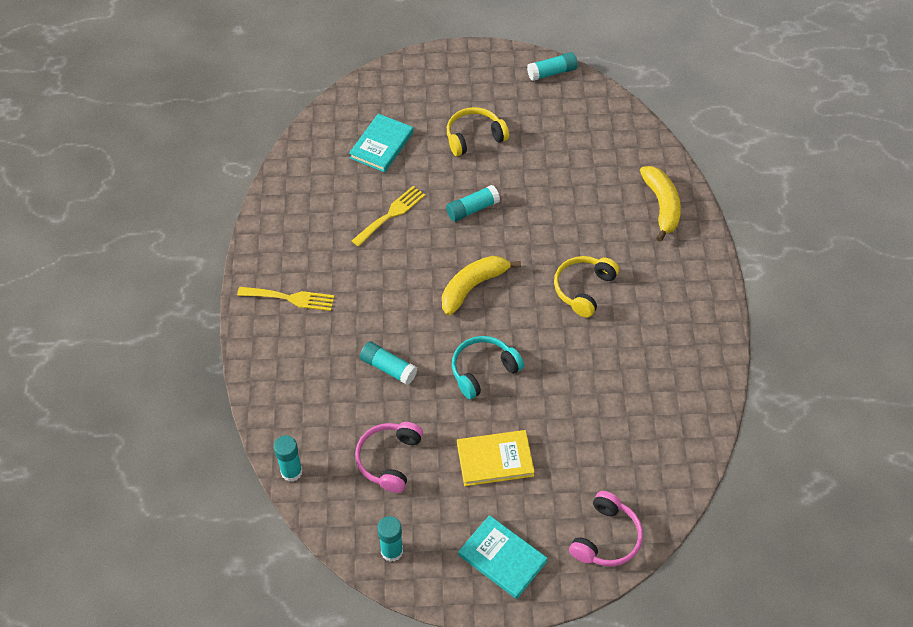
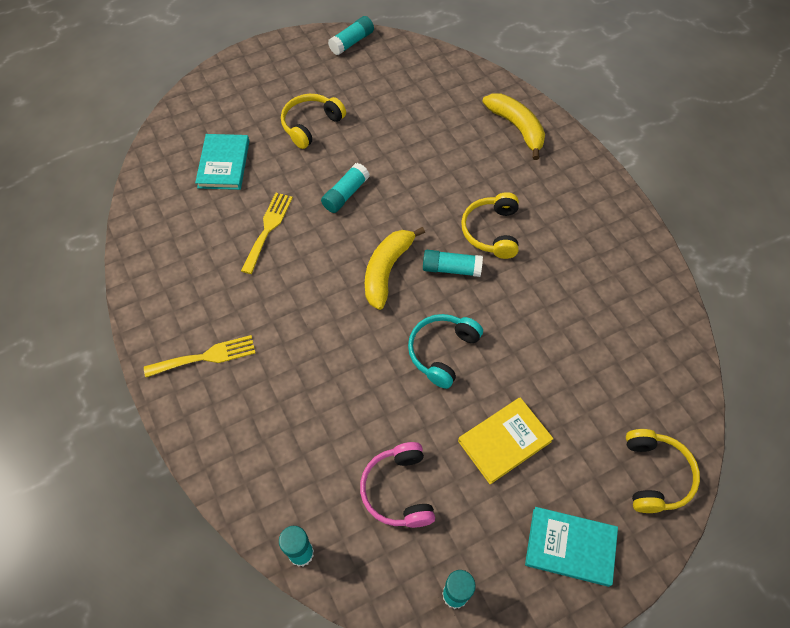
camera: 25 degrees left, 5 degrees up
turquoise glue stick [360,341,417,385] -> turquoise glue stick moved to [423,250,483,277]
pink headphones [569,491,643,567] -> yellow headphones [626,429,700,513]

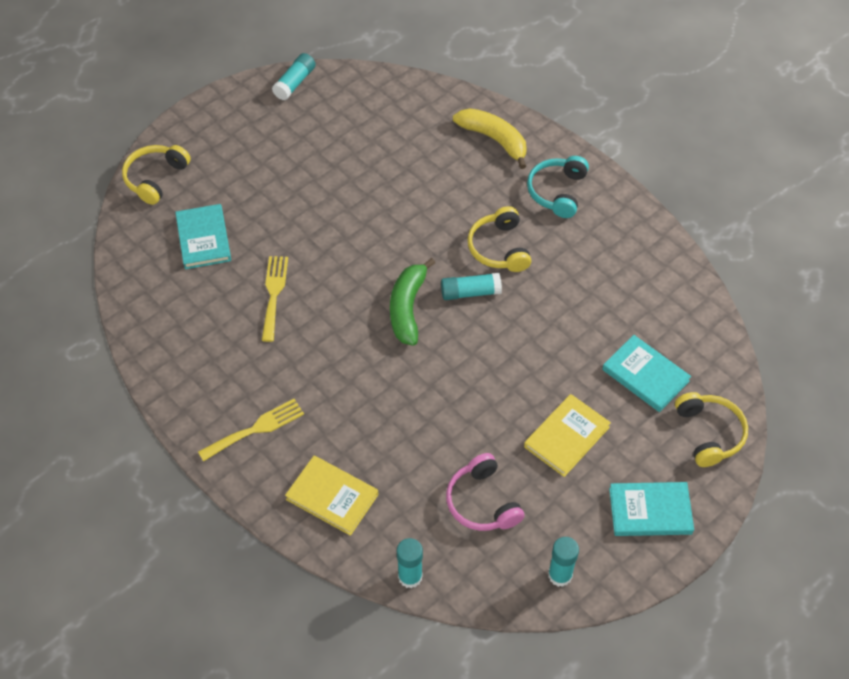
camera: 15 degrees left, 5 degrees down
yellow headphones [281,94,346,149] -> yellow headphones moved to [122,145,191,205]
turquoise glue stick [321,163,370,213] -> none
yellow banana [365,227,425,310] -> green banana [390,258,435,346]
turquoise headphones [408,314,483,389] -> turquoise headphones moved to [527,156,589,218]
none -> yellow book [285,456,378,536]
none -> turquoise book [602,335,691,412]

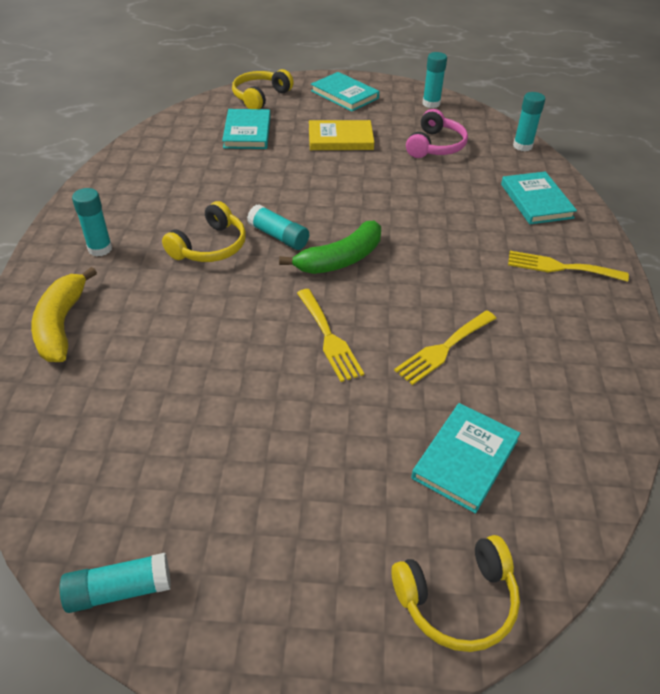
camera: 135 degrees left, 10 degrees down
yellow book [285,456,378,536] -> turquoise book [501,172,577,224]
turquoise headphones [527,156,589,218] -> turquoise glue stick [72,188,112,256]
none -> yellow fork [297,289,364,382]

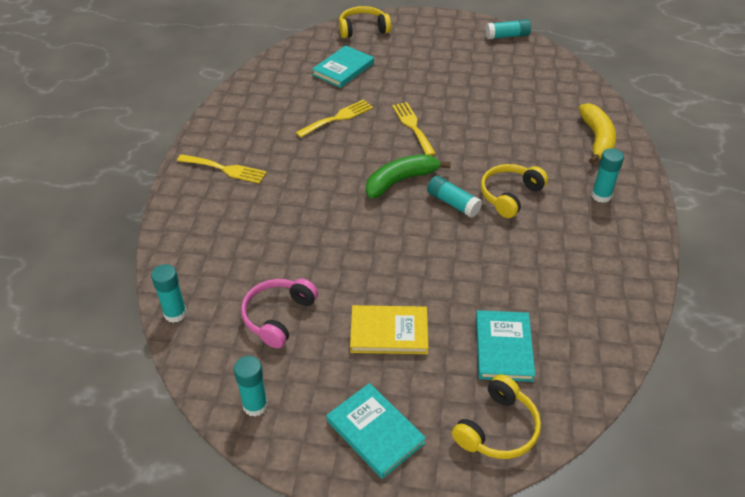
camera: 175 degrees left, 0 degrees up
turquoise book [501,172,577,224] -> none

